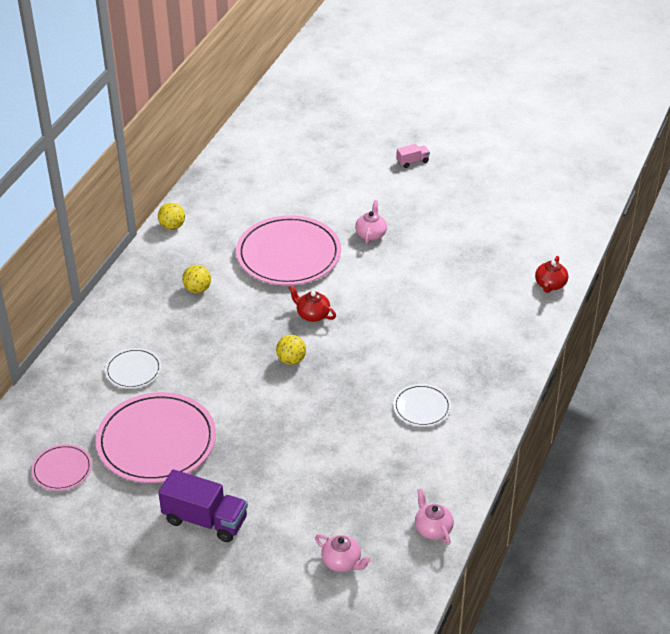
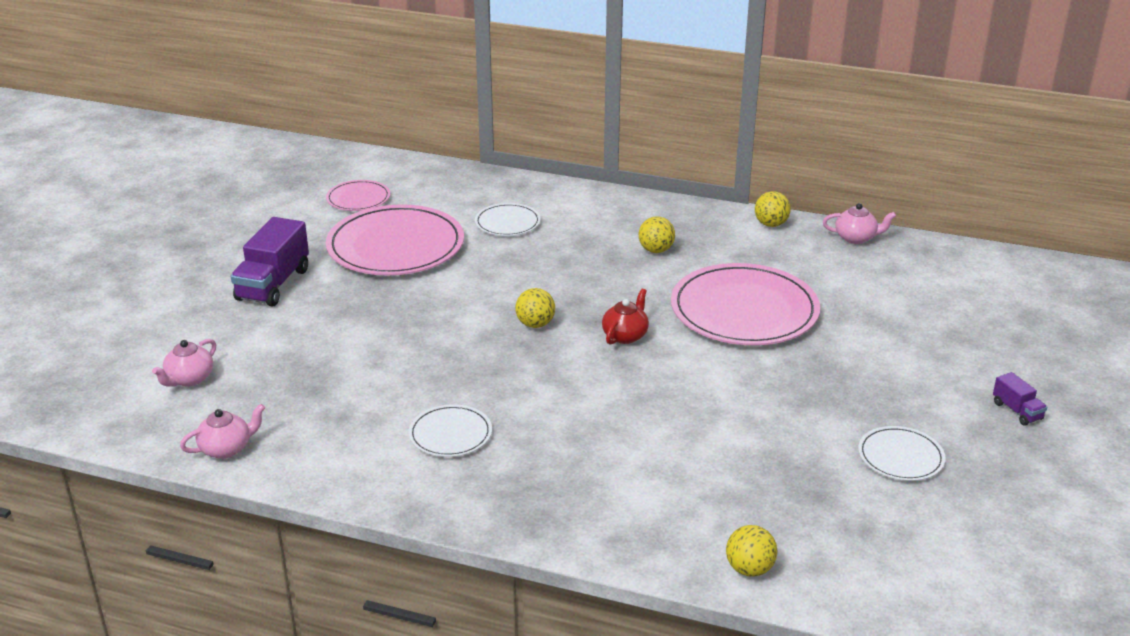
camera: 85 degrees right, 10 degrees down
pink teapot [355,200,387,244] -> pink teapot moved to [823,203,896,244]
pink truck [396,144,430,168] -> purple truck [993,372,1047,425]
red teapot [535,256,568,293] -> yellow ball [726,525,777,577]
none -> white plate [858,426,946,481]

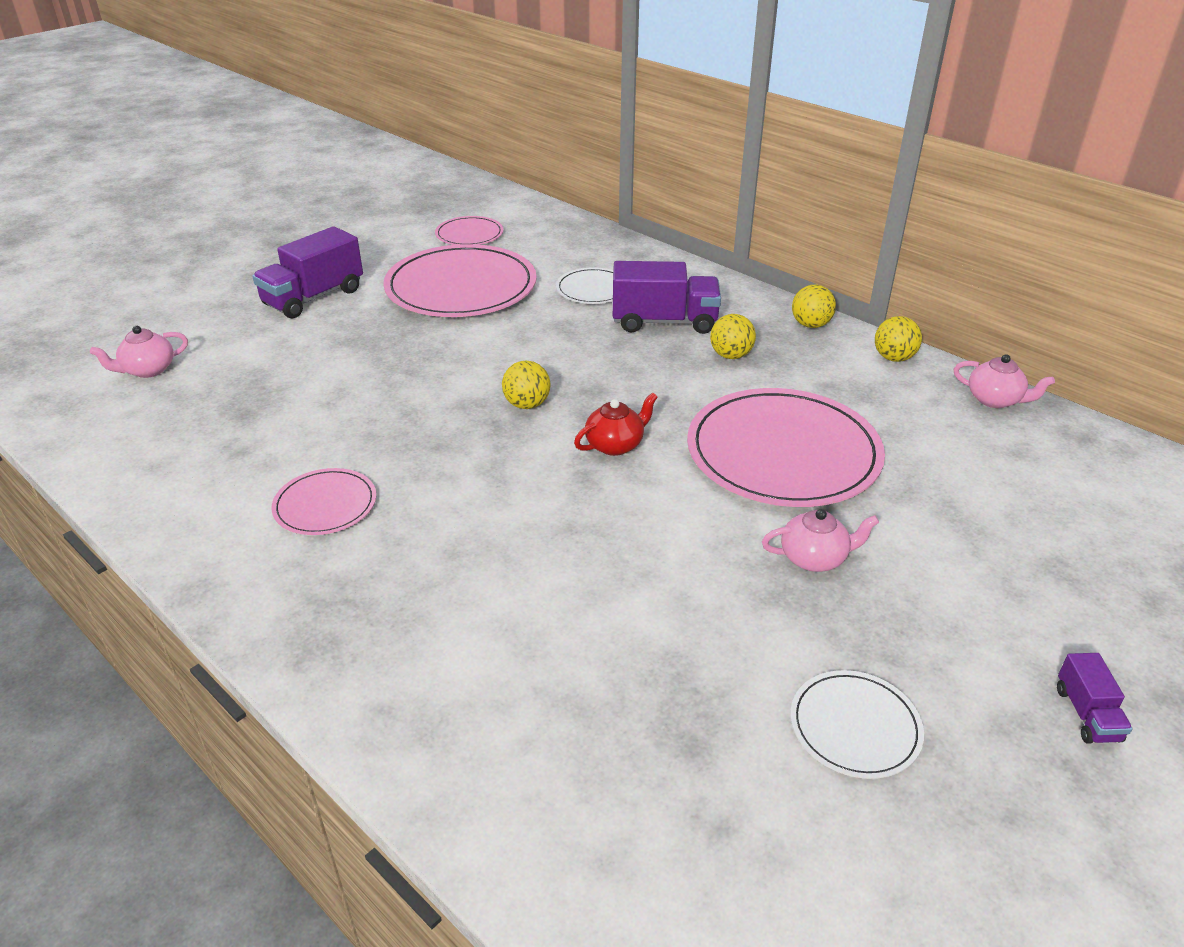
camera: 25 degrees right, 5 degrees up
pink teapot [180,404,265,459] -> pink teapot moved to [762,509,879,572]
white plate [409,404,492,457] -> pink plate [271,468,376,535]
yellow ball [726,525,777,577] -> yellow ball moved to [792,285,836,328]
none -> purple truck [613,261,721,334]

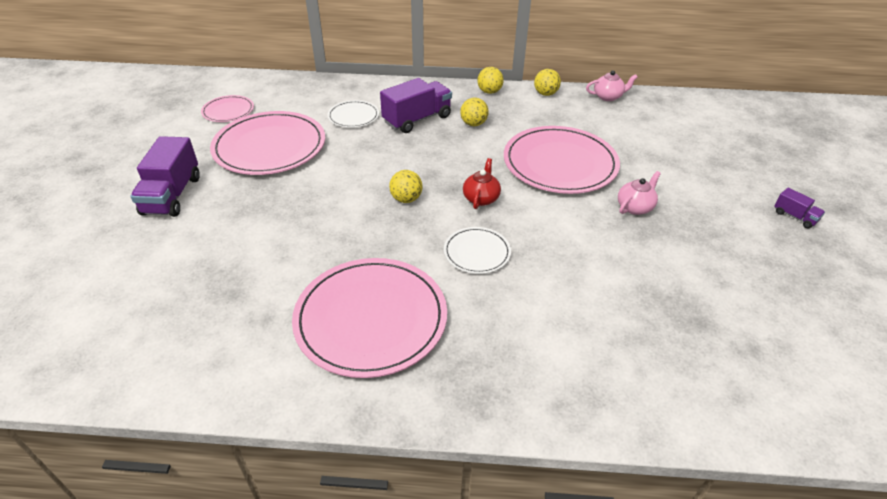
camera: 40 degrees left, 5 degrees up
pink teapot [90,326,188,378] -> none
pink plate [271,468,376,535] -> pink plate [292,258,447,378], size x2.02
white plate [790,670,924,779] -> white plate moved to [444,227,511,274]

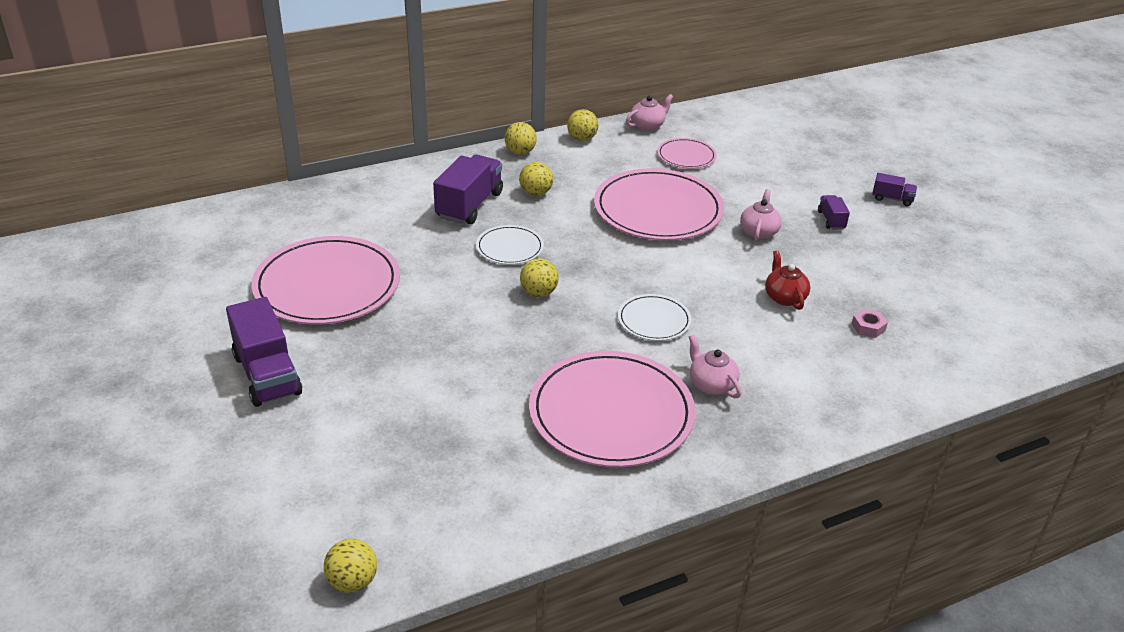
camera: 30 degrees left, 5 degrees down
pink plate [201,95,254,122] -> pink plate moved to [657,138,717,168]
white plate [327,100,379,128] -> white plate moved to [476,225,544,265]
red teapot [463,158,501,209] -> red teapot moved to [765,250,810,310]
none -> yellow ball [324,539,377,593]
none -> pink teapot [689,334,742,398]
none -> purple truck [818,195,850,230]
none -> pink nut [852,309,888,338]

